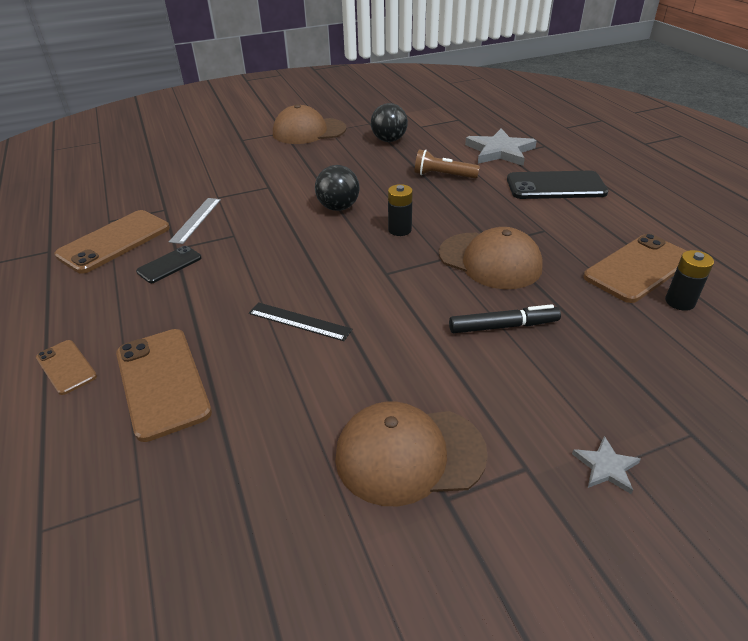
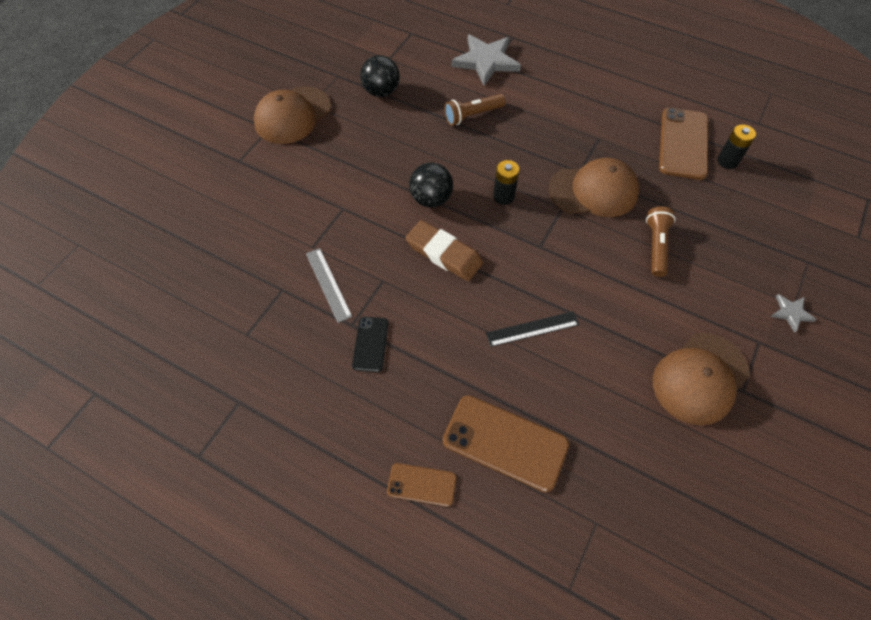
camera: 40 degrees left, 20 degrees up
brown phone [54,210,170,274] -> none
black marker [449,304,561,333] -> brown flashlight [646,206,676,277]
black phone [507,171,608,199] -> none
none -> brown eraser [405,220,483,281]

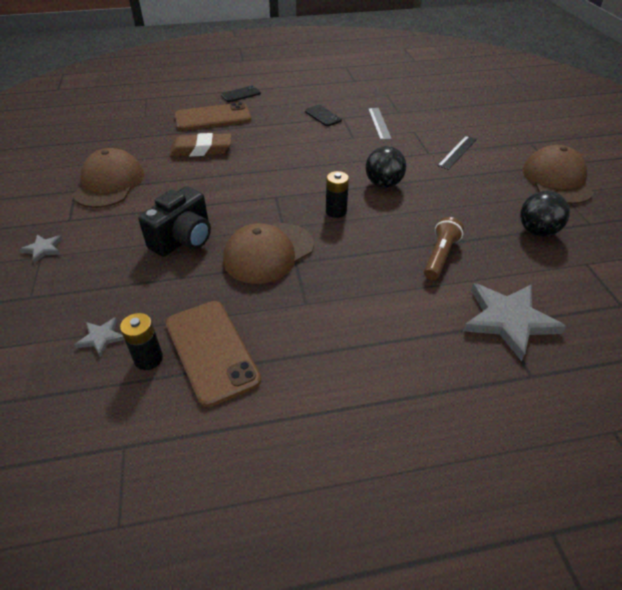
camera: 140 degrees right, 15 degrees down
grey ruler [306,248,352,323] -> grey ruler turned 60 degrees clockwise [368,108,392,140]
brown phone [387,463,456,507] -> black phone [221,85,261,102]
brown eraser [405,220,483,281] -> brown eraser moved to [169,133,231,157]
black ruler [486,311,579,347] -> black ruler moved to [437,136,477,170]
brown flashlight [646,206,676,277] -> black camera [138,187,211,257]
none -> grey star [75,317,124,357]

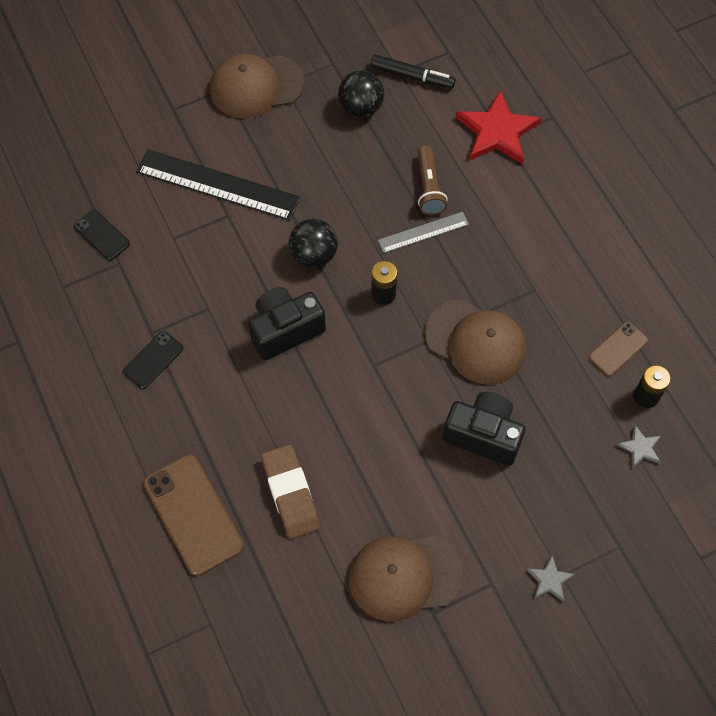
camera: 105 degrees left, 20 degrees up
brown phone [166,301,261,407] -> brown phone [589,322,648,376], size x0.55
black phone [221,85,261,102] -> black phone moved to [74,210,130,261]
grey ruler [368,108,392,140] -> grey ruler moved to [378,212,469,253]
brown flashlight [424,217,464,280] -> brown flashlight turned 105 degrees counterclockwise [418,146,448,215]
black ruler [437,136,477,170] -> black ruler [136,149,300,221], size x1.84
grey star [463,283,567,361] -> red star [456,90,542,164]
none -> black camera [248,287,326,360]
none -> black marker [370,55,456,89]

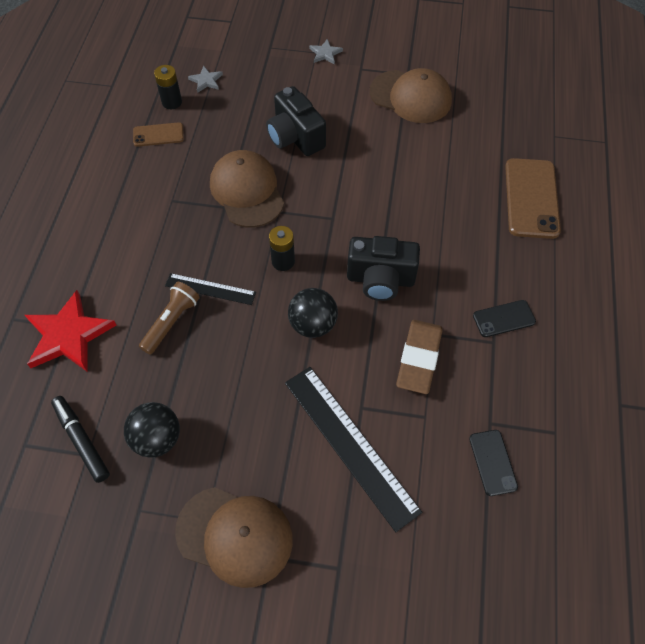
camera: 145 degrees left, 5 degrees down
brown eraser [261,444,320,539] -> brown eraser moved to [396,320,443,394]
grey ruler [378,212,469,253] -> black ruler [165,273,256,305]

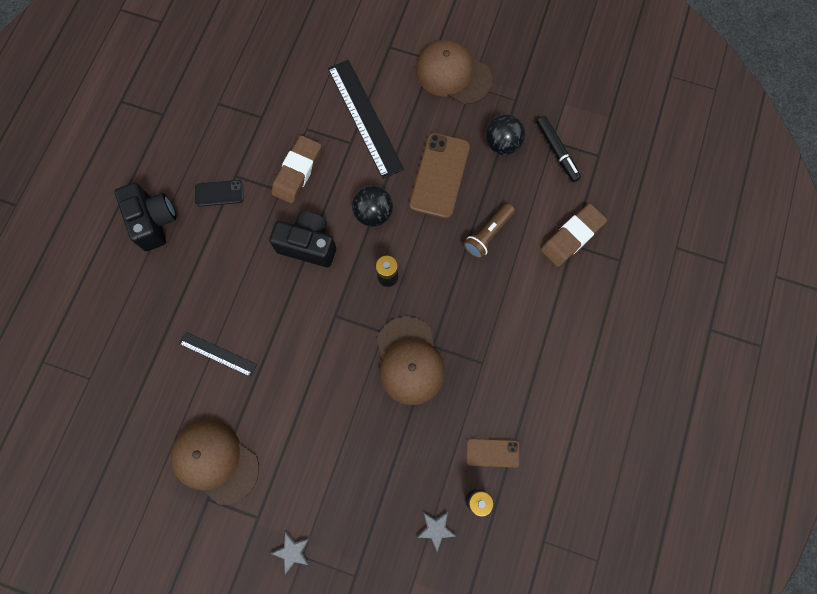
camera: 170 degrees left, 15 degrees up
red star [25,290,116,372] -> brown eraser [541,204,607,267]
black ruler [165,273,256,305] -> black ruler moved to [179,332,257,377]
black camera [266,86,326,156] -> black camera moved to [114,182,176,251]
black phone [469,430,518,496] -> none
brown phone [505,158,561,239] -> brown phone moved to [409,133,470,219]

